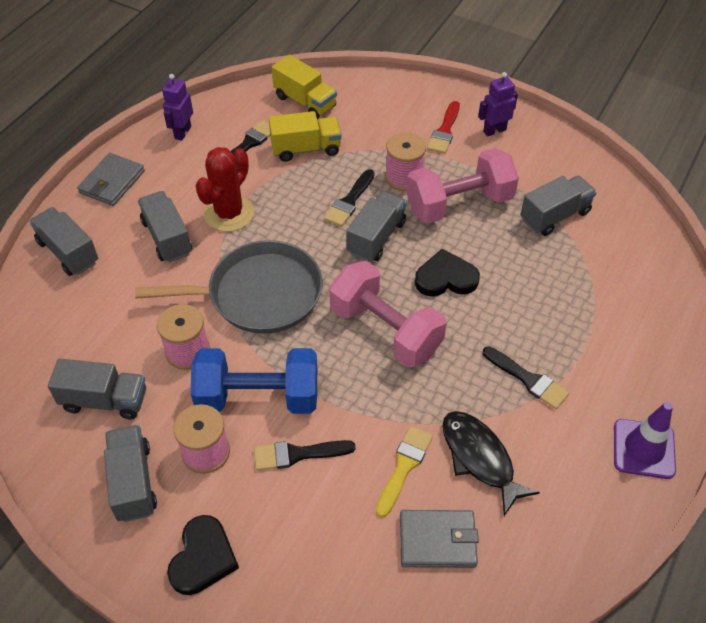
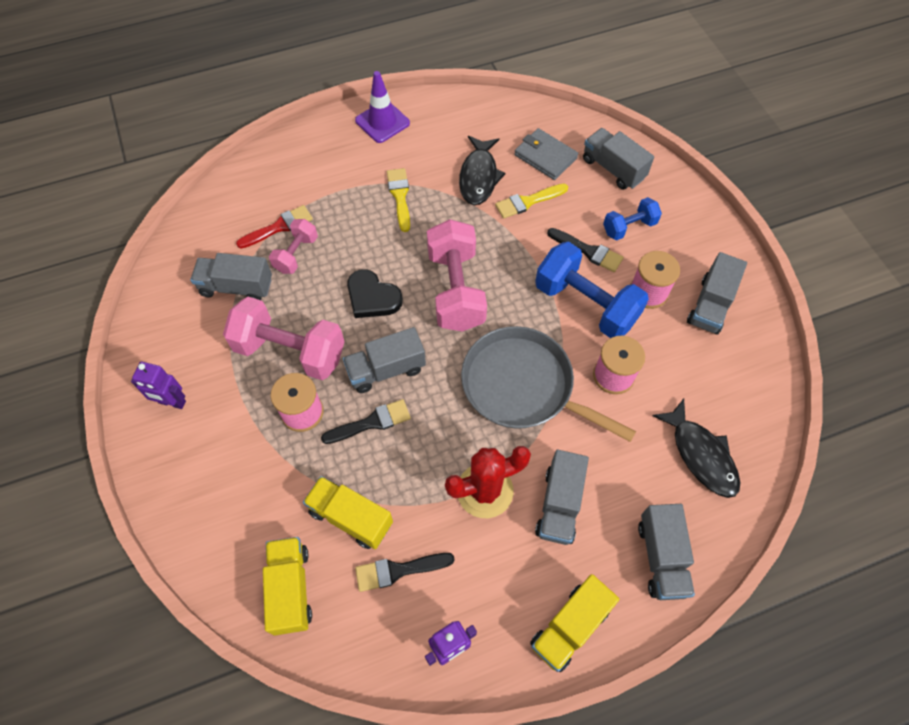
camera: 140 degrees left, 10 degrees up
grey truck [48,358,146,420] -> grey truck moved to [583,128,654,190]
grey wallet [77,153,145,206] -> yellow truck [530,574,619,672]
black heart [167,515,239,595] -> none
red brush [427,101,460,154] -> red brush moved to [236,205,313,249]
black brush [483,347,569,409] -> yellow brush [387,168,410,232]
none -> pink dumbbell [269,219,318,274]
none -> blue dumbbell [603,197,662,240]
none -> black fish [652,399,740,498]

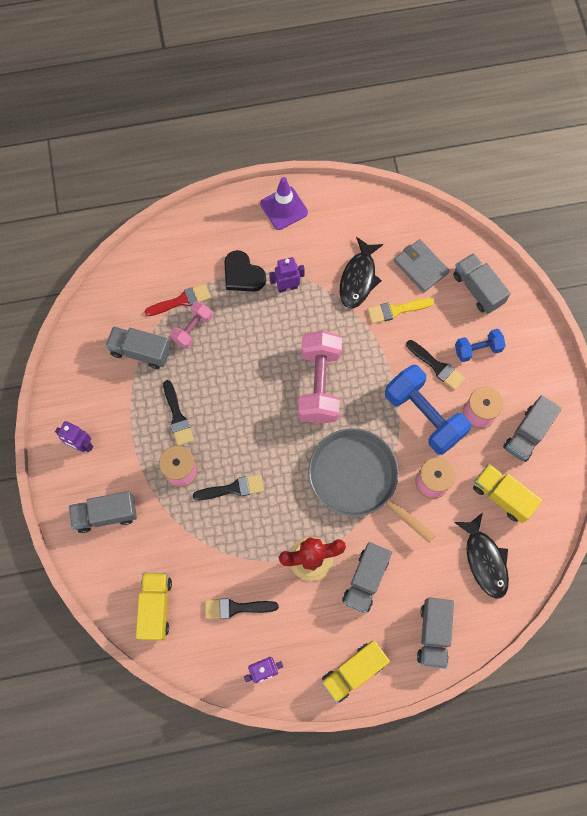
camera: 10 degrees right, 10 degrees up
pink dumbbell [223,297,345,380] -> black brush [163,380,194,446]
yellow truck [303,476,393,549] -> yellow truck moved to [473,464,542,523]
grey truck [343,327,426,393] -> grey truck moved to [69,491,137,533]
black heart [347,269,403,318] -> black heart moved to [224,250,266,292]
yellow brush [387,168,410,232] -> purple robot [269,257,305,293]

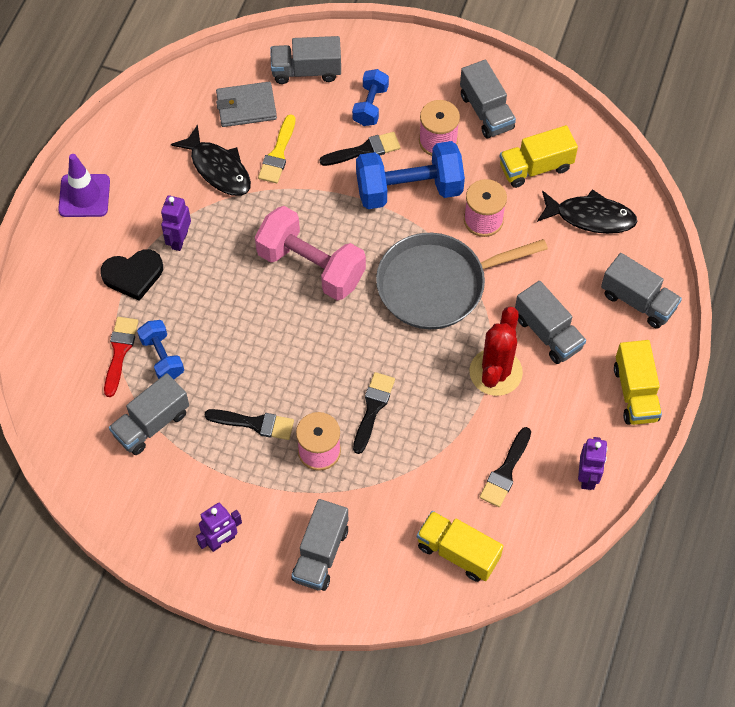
camera: 60 degrees left, 10 degrees down
pink dumbbell [170,301,213,349] -> blue dumbbell [137,320,184,379]

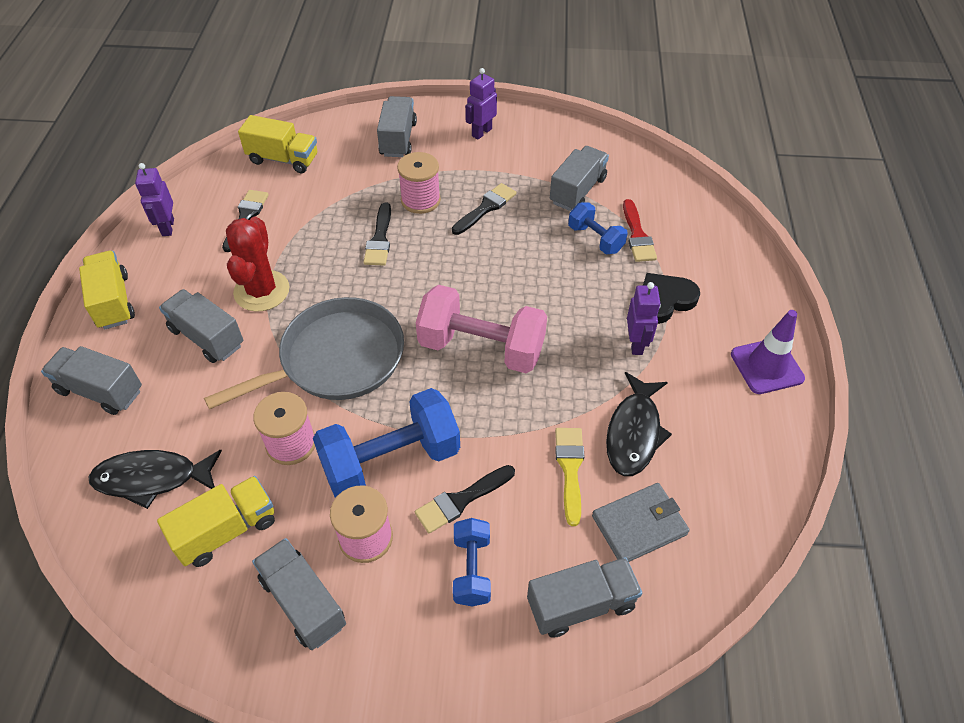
camera: 165 degrees right, 10 degrees down
black fish [171,124,251,196] -> black fish turned 105 degrees counterclockwise [606,372,672,476]
black brush [205,409,294,440] -> black brush turned 135 degrees clockwise [452,183,517,235]

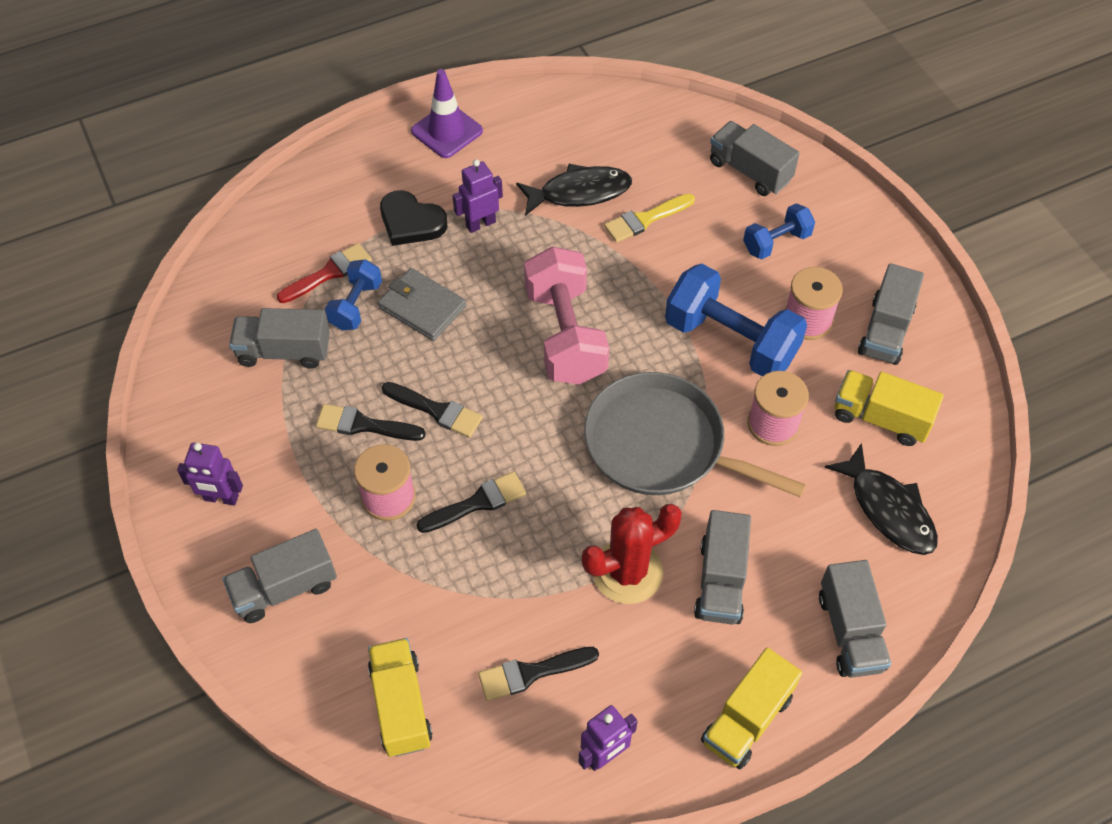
camera: 120 degrees left, 5 degrees up
black brush [415,465,515,533] -> black brush moved to [382,382,483,438]
grey wallet [592,483,690,562] -> grey wallet moved to [378,268,466,341]

